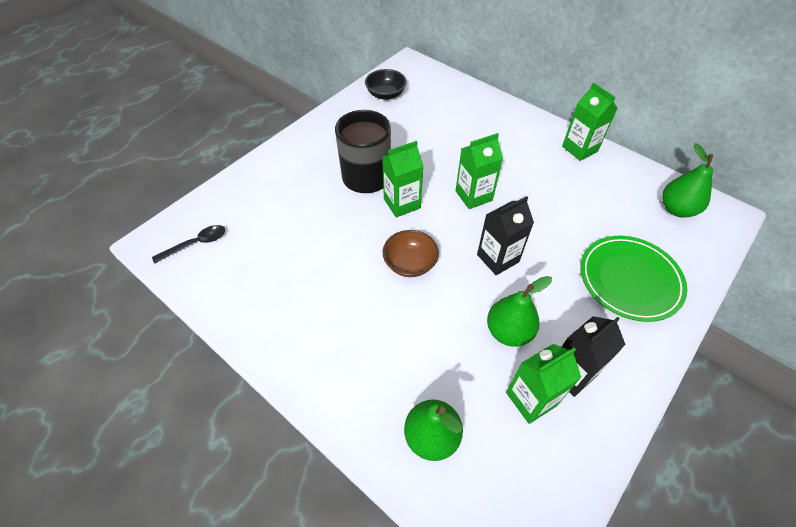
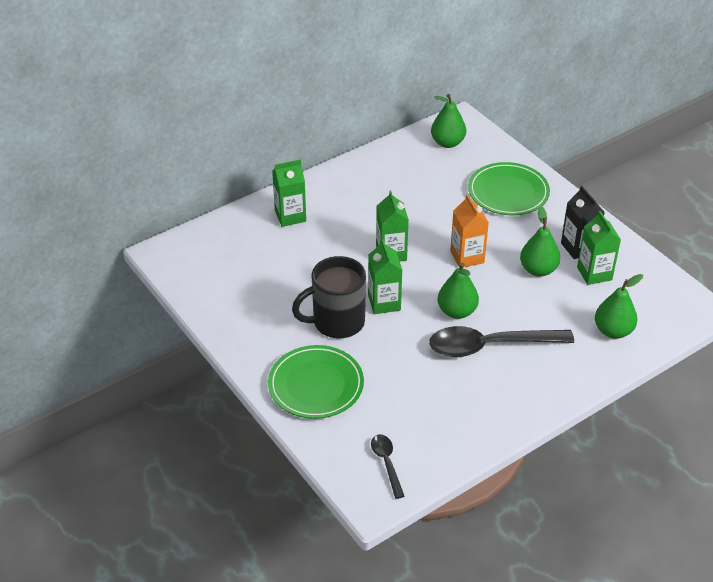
camera: 75 degrees left, 10 degrees down
black bowl [365,69,407,100] -> none
brown bowl [382,230,439,277] -> green pear [437,263,479,319]
black carton [477,196,534,275] -> orange carton [450,194,489,268]
green carton [562,82,618,161] -> green carton moved to [272,159,306,227]
none -> green plate [268,345,364,419]
none -> black spoon [429,326,574,357]

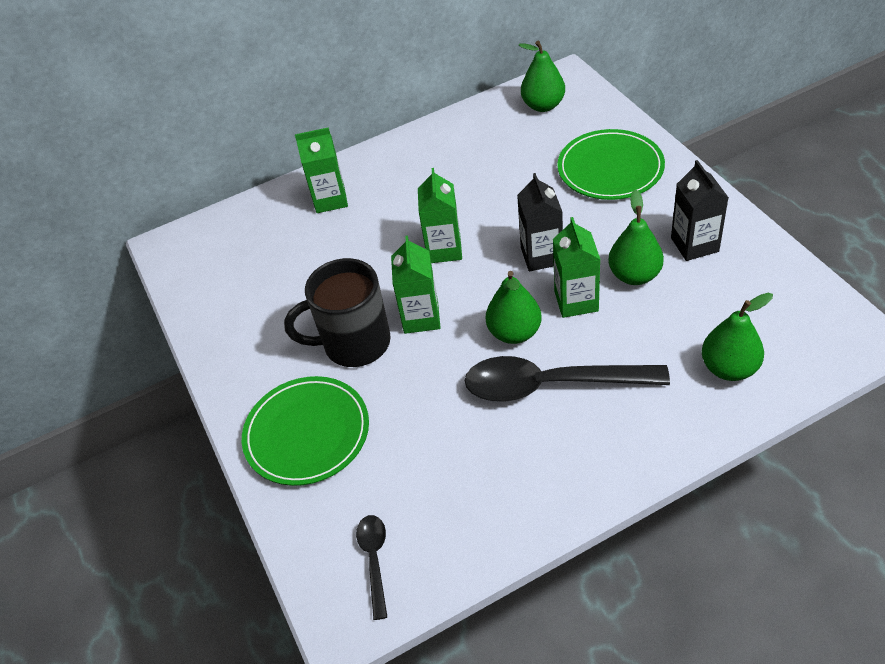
camera: 15 degrees right, 5 degrees up
orange carton [450,194,489,268] -> black carton [517,173,563,271]
green carton [577,211,621,285] -> green carton moved to [553,217,601,318]

